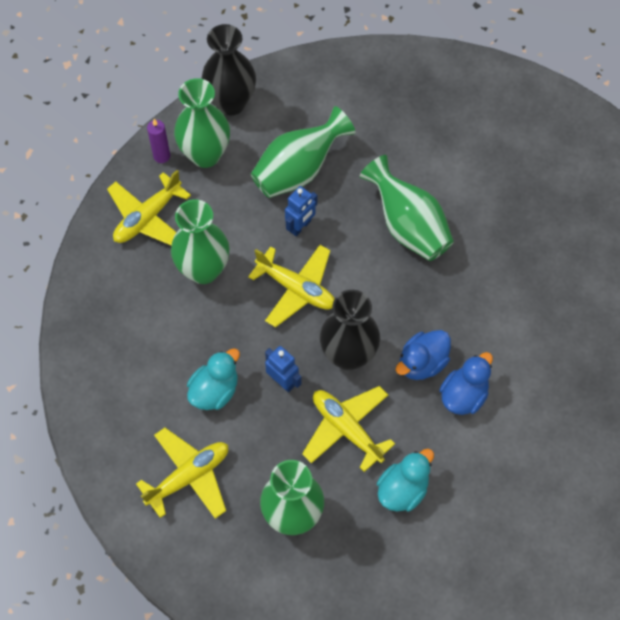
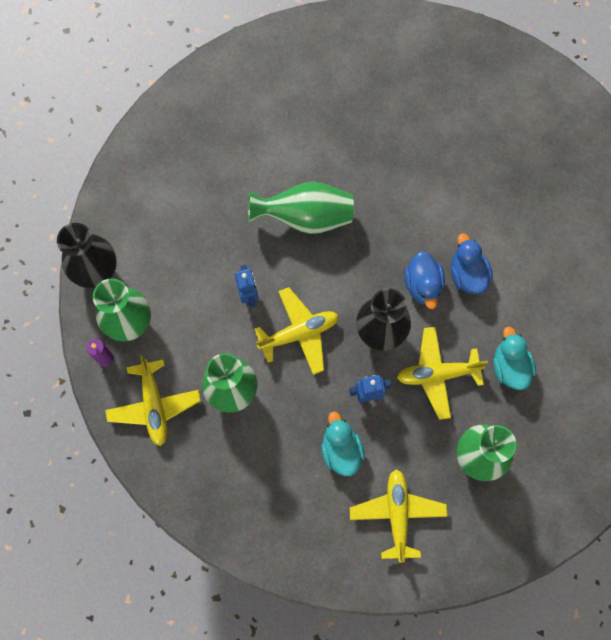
camera: 55 degrees left, 10 degrees up
green vase [251,106,355,198] -> none

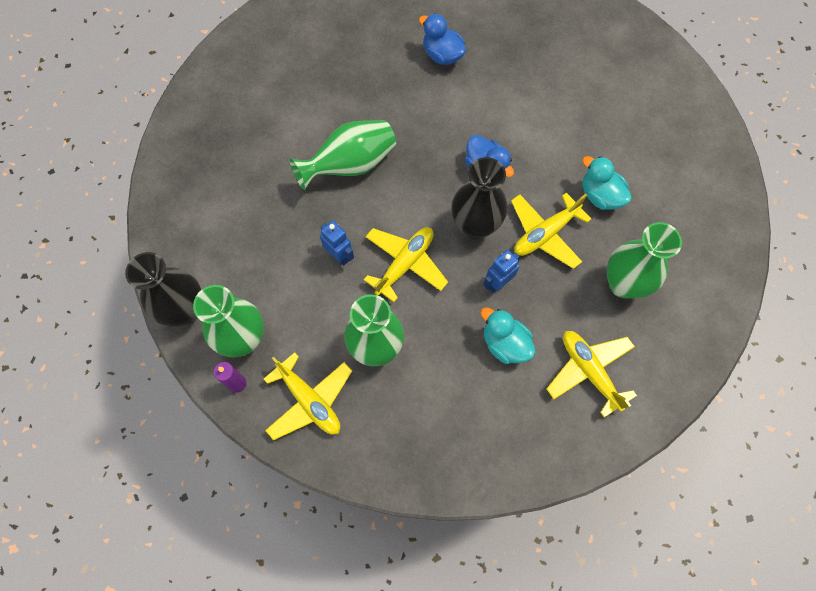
camera: 30 degrees left, 5 degrees down
blue duck [451,234,493,294] -> blue duck moved to [419,14,466,65]

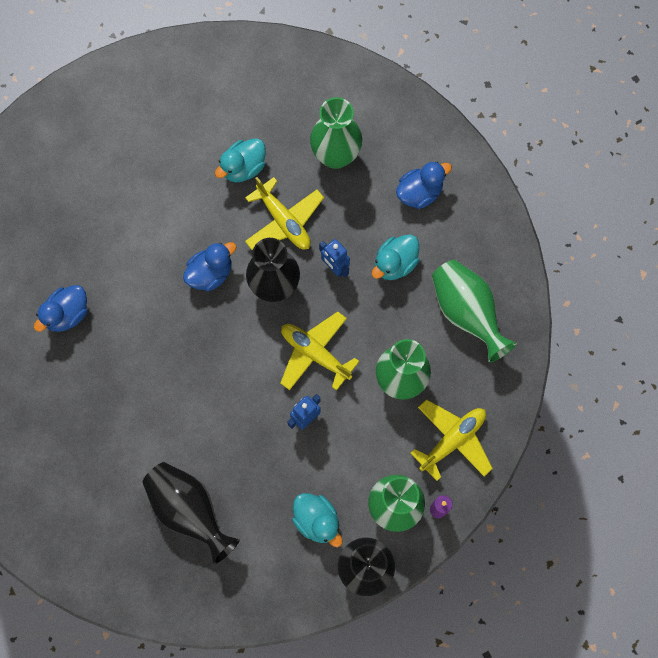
camera: 90 degrees left, 5 degrees up
green vase [290,120,396,190] -> green vase moved to [432,260,517,362]
yellow plane [547,331,637,418] -> blue duck [396,161,452,209]
none -> black vase [142,462,240,564]
none -> turquoise duck [292,493,342,547]

